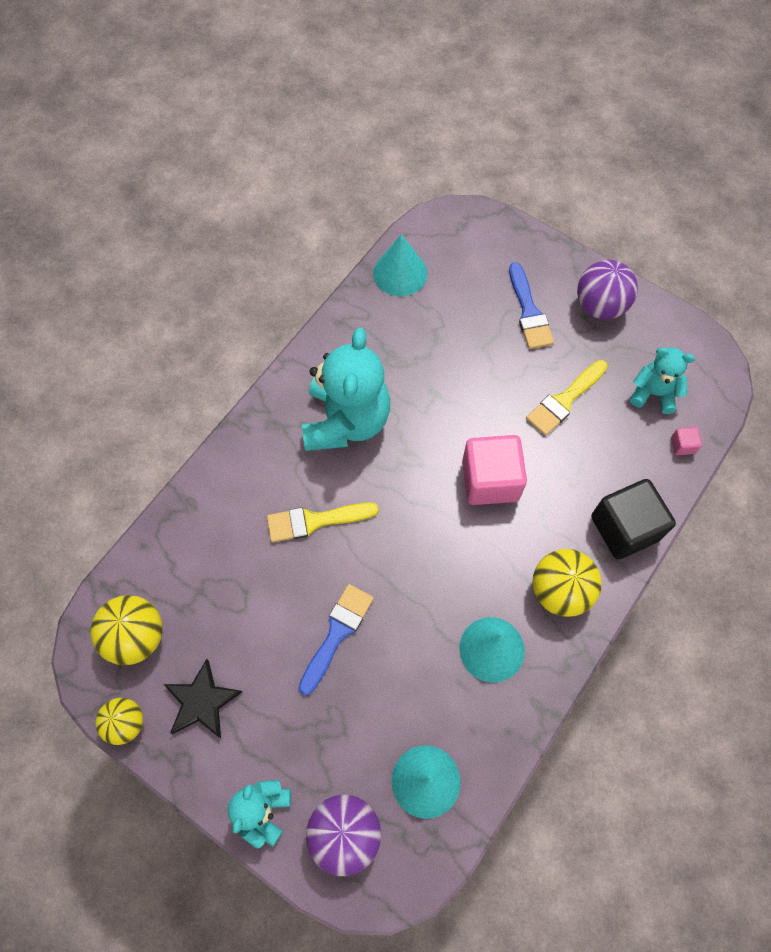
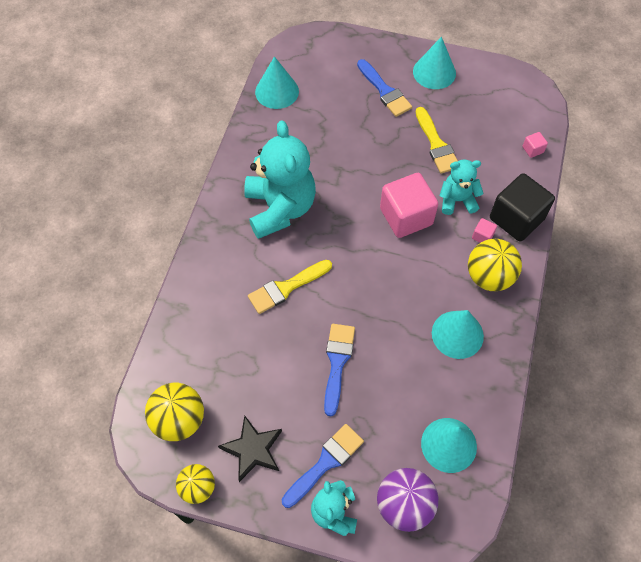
camera: 20 degrees left, 5 degrees down
yellow brush [526,360,608,436] -> yellow brush turned 45 degrees counterclockwise [416,107,458,173]
purple ball [577,260,638,320] -> turquoise cone [413,37,456,89]
turquoise teddy bear [630,347,695,414] -> turquoise teddy bear moved to [439,159,484,215]
none -> blue brush [282,424,364,508]
none -> pink cube [472,218,497,243]

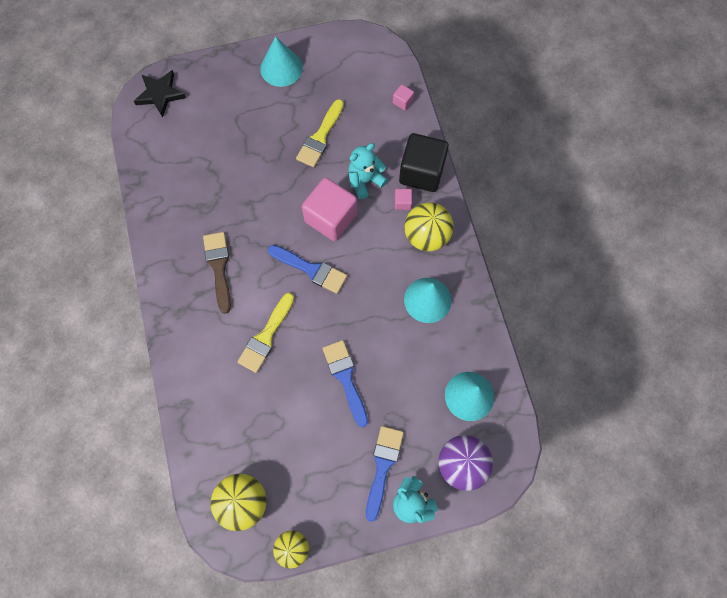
camera: 30 degrees left, 10 degrees up
black star [218,415,282,482] -> black star moved to [134,70,186,118]
turquoise teddy bear [244,120,316,239] -> brown brush [203,232,231,314]
turquoise cone [255,56,299,109] -> none
blue brush [357,59,412,117] -> blue brush moved to [268,245,347,294]
yellow brush [416,107,458,173] -> yellow brush turned 75 degrees clockwise [296,99,344,167]

